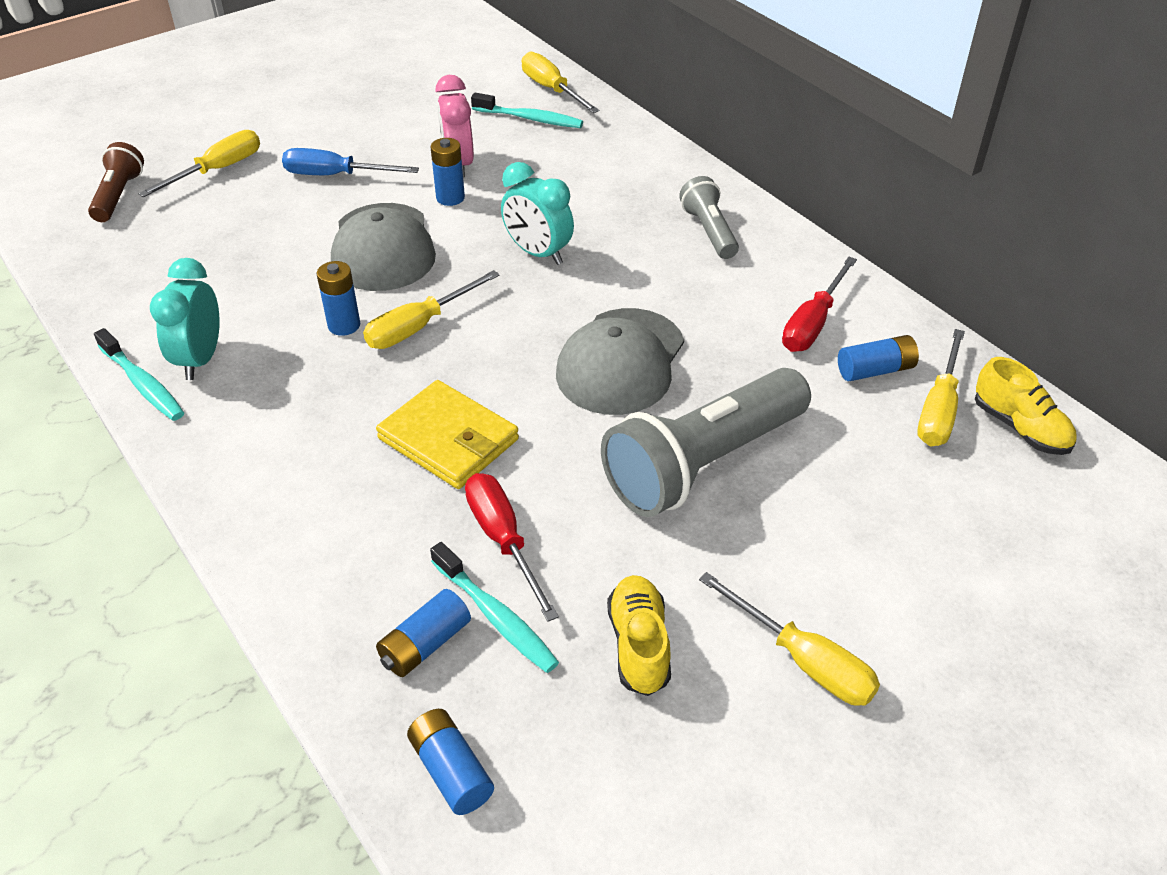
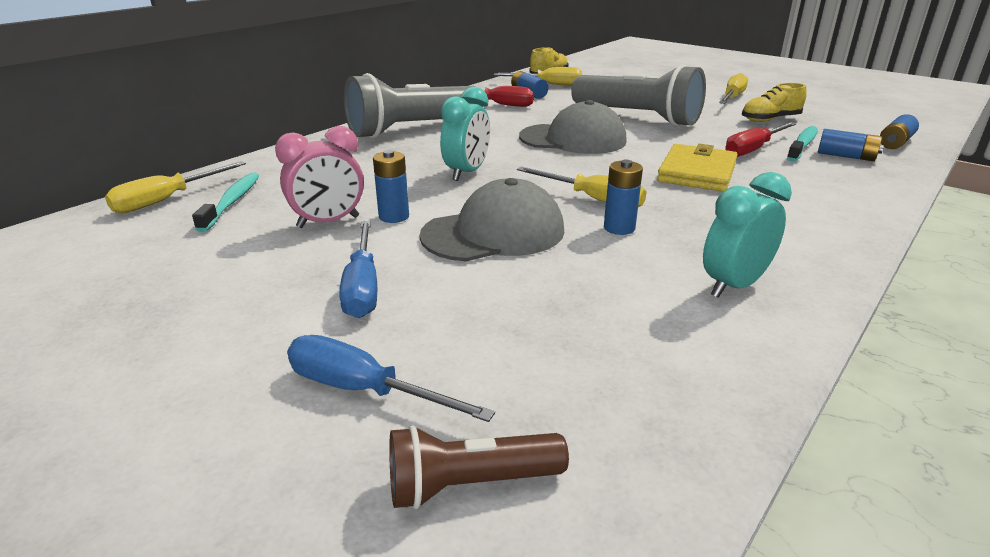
camera: 105 degrees left, 15 degrees down
turquoise toothbrush [94,328,184,421] -> none
yellow screwdriver [138,130,260,197] -> blue screwdriver [287,335,495,422]
turquoise clock [150,258,220,380] -> turquoise clock turned 150 degrees clockwise [703,172,792,298]
grey flashlight [679,176,739,259] -> grey flashlight [344,73,483,139], size x1.94

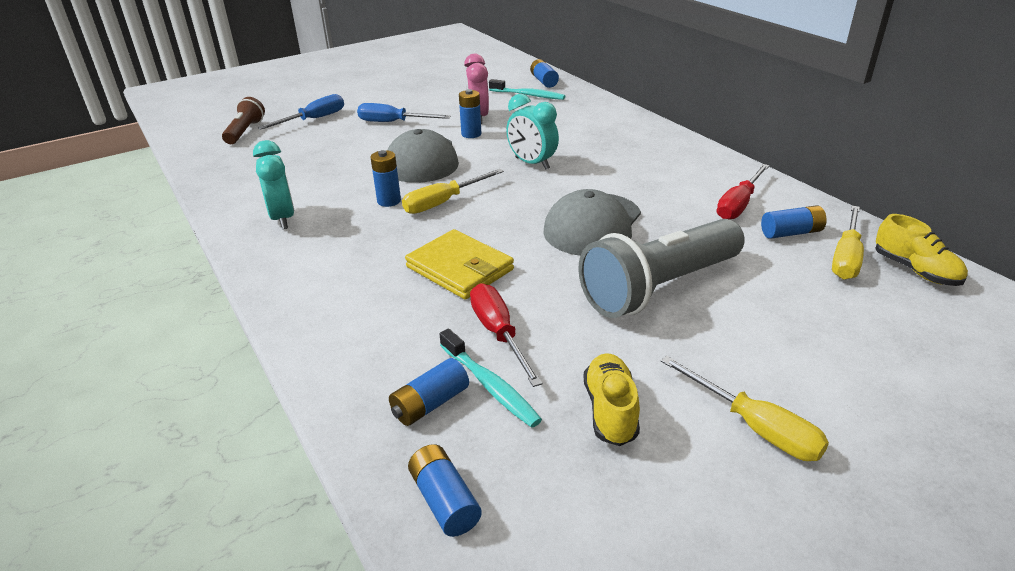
camera: 110 degrees right, 5 degrees up
yellow screwdriver [105,161,246,213] -> blue battery [530,59,559,88]
grey flashlight [344,73,483,139] -> none

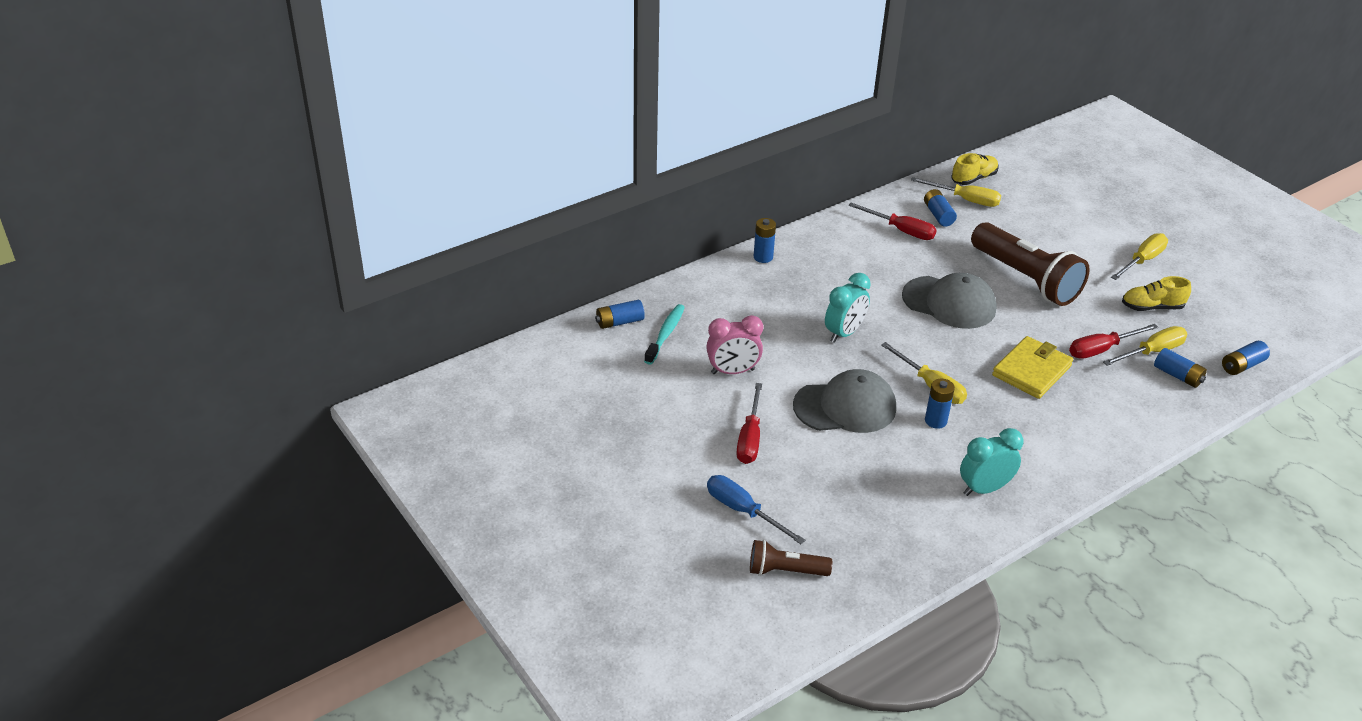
camera: 95 degrees left, 5 degrees up
blue screwdriver [357,103,451,122] -> red screwdriver [736,383,762,464]
turquoise toothbrush [440,329,542,428] -> yellow screwdriver [1103,326,1187,366]
blue battery [459,89,481,138] -> blue battery moved to [754,218,776,263]
grey flashlight [578,219,745,318] -> brown flashlight [971,222,1090,306]

